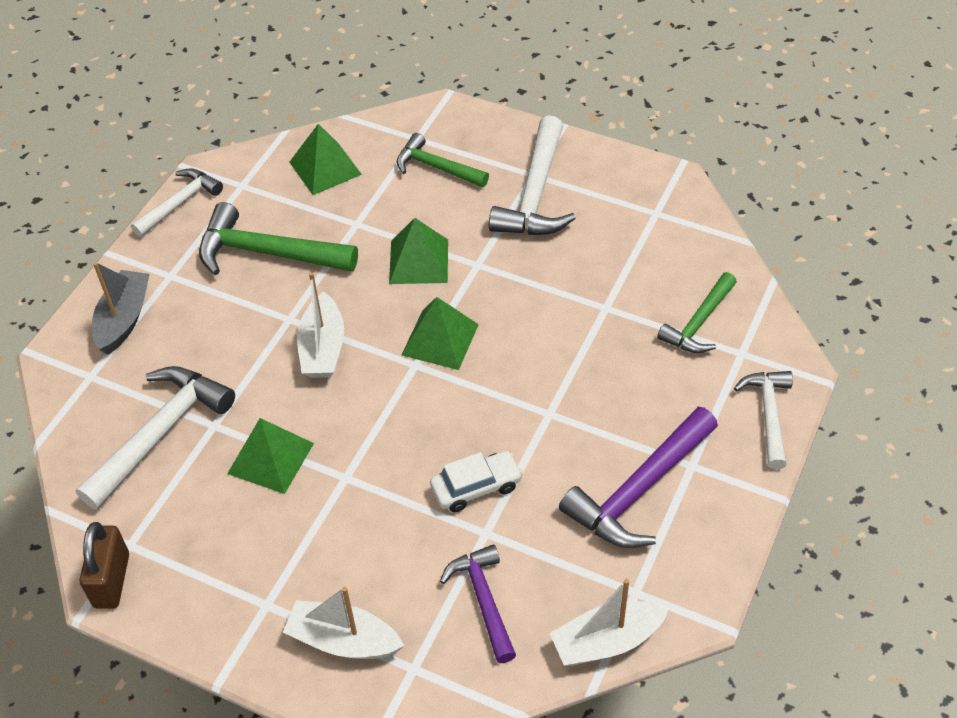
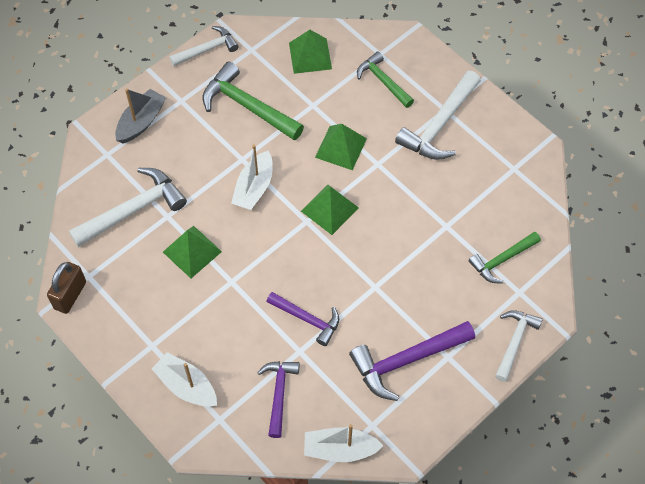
camera: 20 degrees right, 10 degrees up
white car [430,451,523,512] -> purple hammer [266,292,339,346]

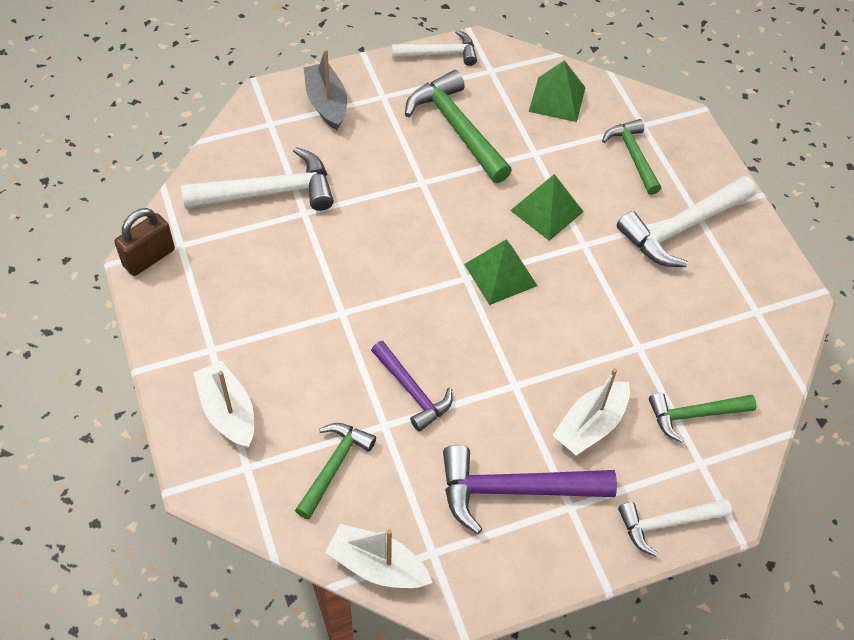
camera: 20 degrees right, 5 degrees down
grey boat [115,89,166,143] -> grey boat turned 75 degrees counterclockwise [303,49,347,130]
green pyramid [163,226,222,278] -> none
white boat [231,144,273,210] -> white boat moved to [552,368,630,455]
purple hammer [257,361,300,438] -> green hammer [295,423,376,519]
white hammer [495,310,543,382] -> white hammer turned 150 degrees counterclockwise [618,499,732,557]

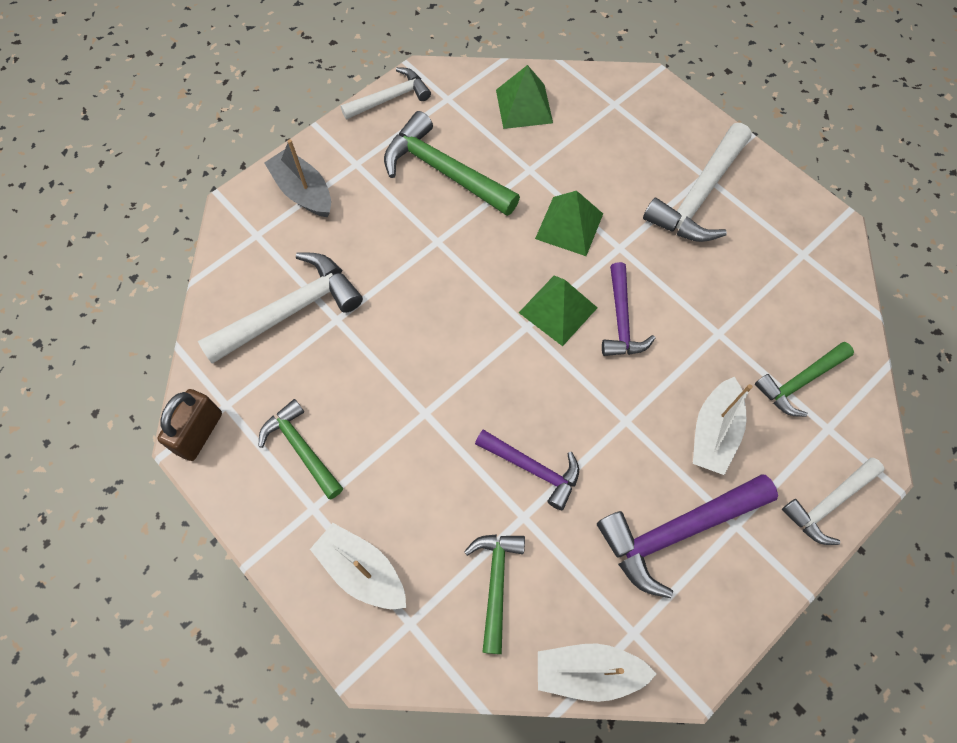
camera: 20 degrees left, 10 degrees up
green hammer [602,119,661,195] -> green hammer moved to [258,399,343,499]
none -> purple hammer [602,262,655,356]

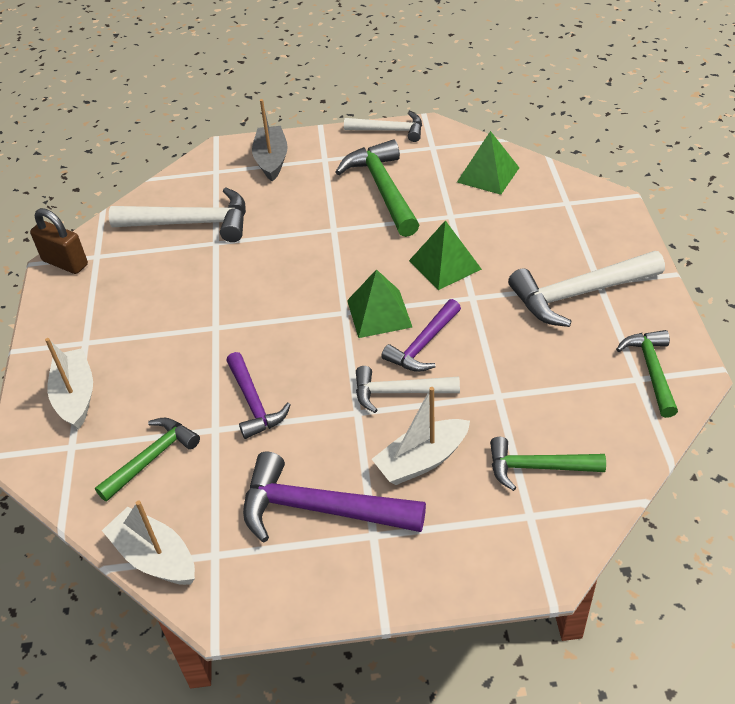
camera: 40 degrees right, 20 degrees down
brown padlock [157,389,222,461] -> brown padlock turned 60 degrees clockwise [30,208,88,274]
green hammer [258,399,343,499] -> green hammer moved to [616,330,678,418]
white hammer [782,458,885,545] -> white hammer moved to [356,366,460,413]

